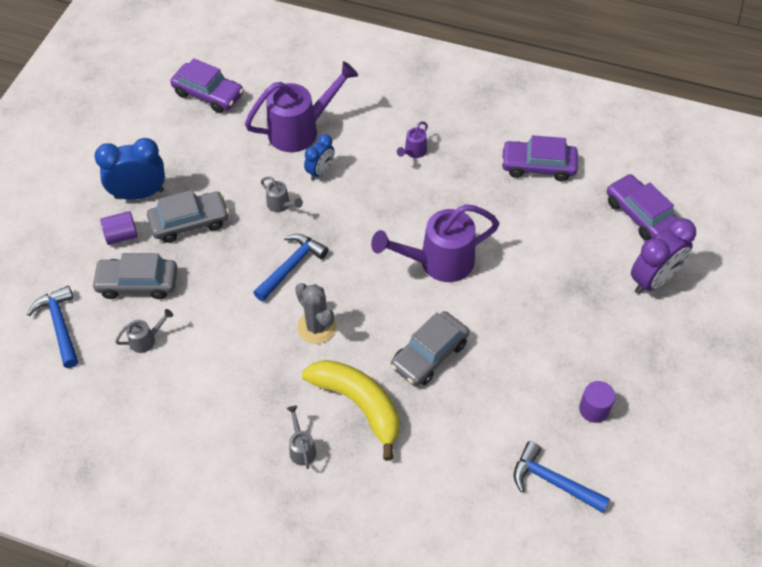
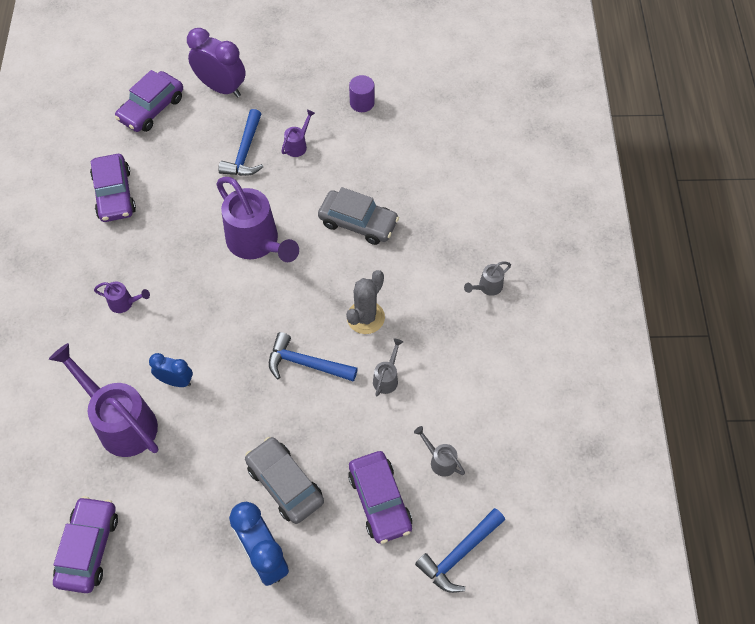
camera: 110 degrees left, 5 degrees up
grey car [91,253,177,299] -> purple car [348,451,412,544]
purple cylinder [100,211,138,245] -> none
grey watering can [261,177,303,212] -> grey watering can moved to [373,339,403,396]
yellow banana [302,360,399,461] -> none
blue hammer [513,441,610,513] -> blue hammer moved to [218,109,263,176]
none -> purple watering can [281,110,315,157]

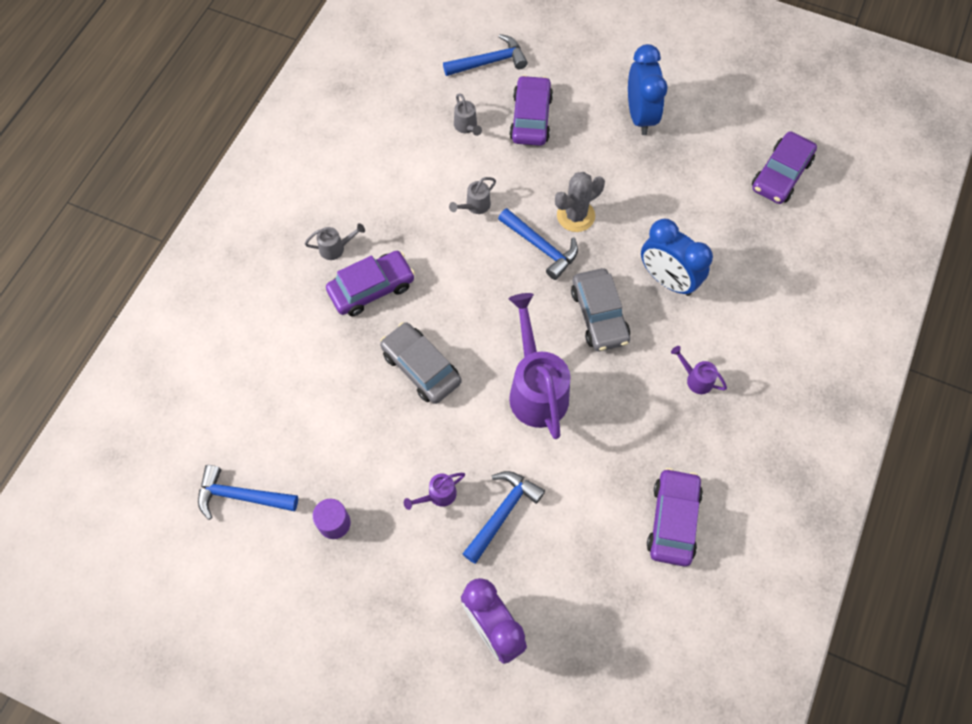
camera: 155 degrees left, 5 degrees up
purple watering can [49,343,158,457] -> none
purple car [115,70,183,132] -> purple car moved to [326,251,415,316]
blue clock [149,353,193,387] -> blue clock [641,219,713,296], size x1.70
grey car [245,437,324,524] -> grey car moved to [571,268,630,351]
grey cactus [346,270,385,334] -> grey cactus moved to [555,172,605,232]
none -> blue hammer [198,465,298,520]

